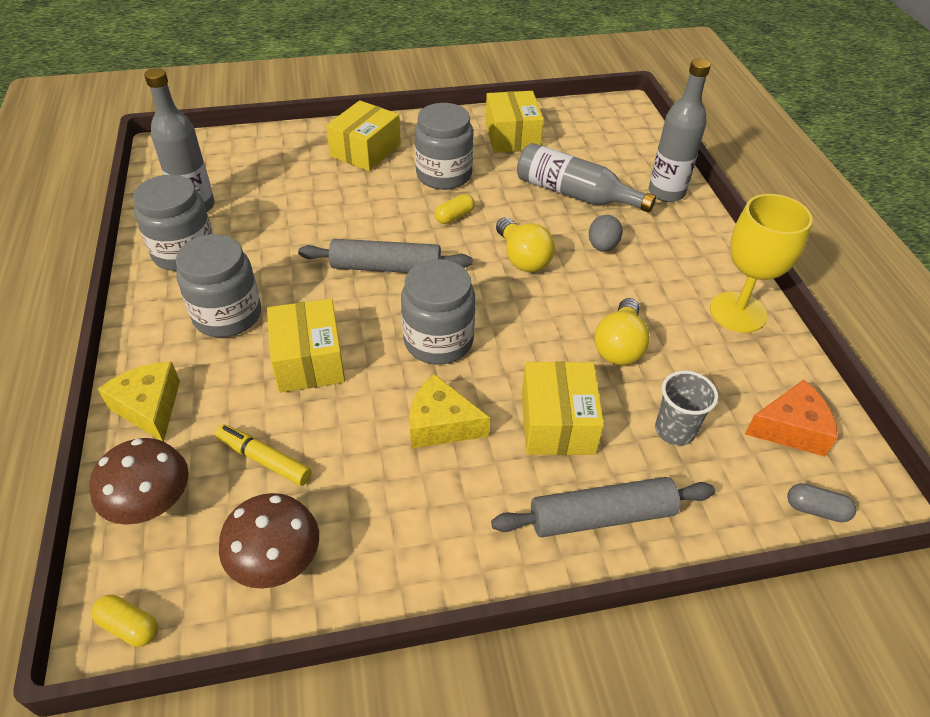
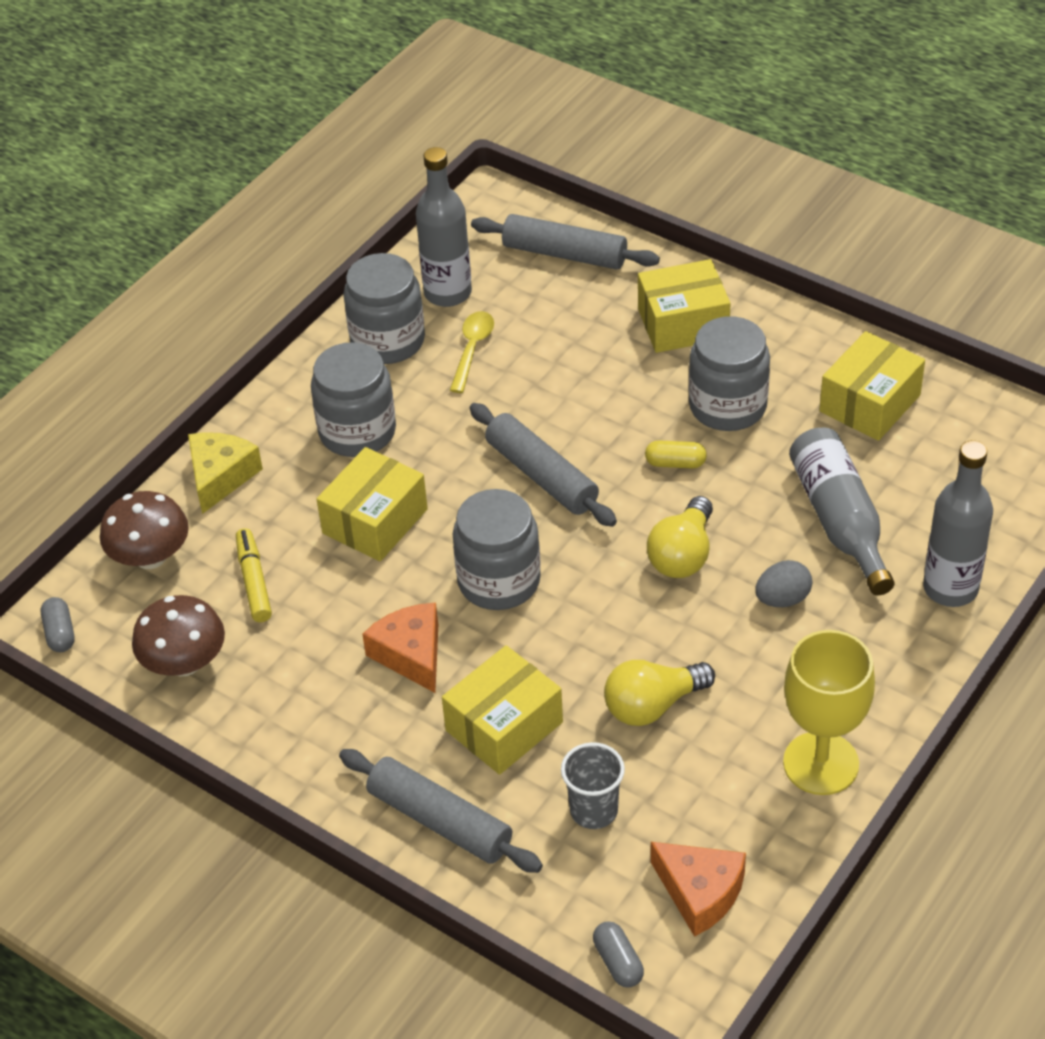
camera: 50 degrees right, 0 degrees up
yellow capsule [91,595,158,647] -> grey capsule [41,597,74,652]
yellow cheese [409,374,490,449] -> orange cheese [362,603,438,693]
none -> yellow spoon [450,311,494,393]
none -> grey rolling pin [471,214,660,270]

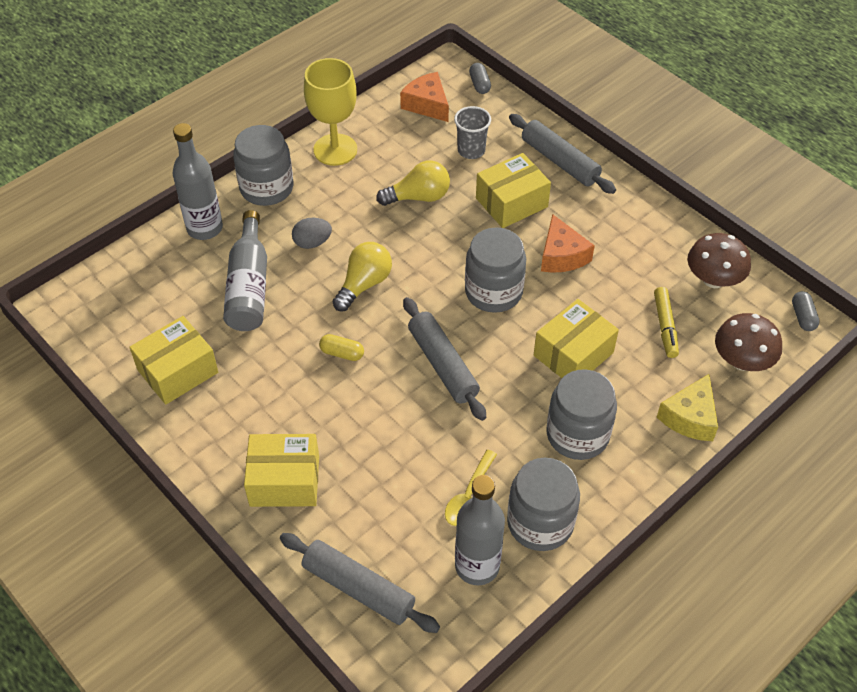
camera: 170 degrees left, 5 degrees up
grey jar [689,316,770,431] -> grey jar moved to [233,125,293,206]

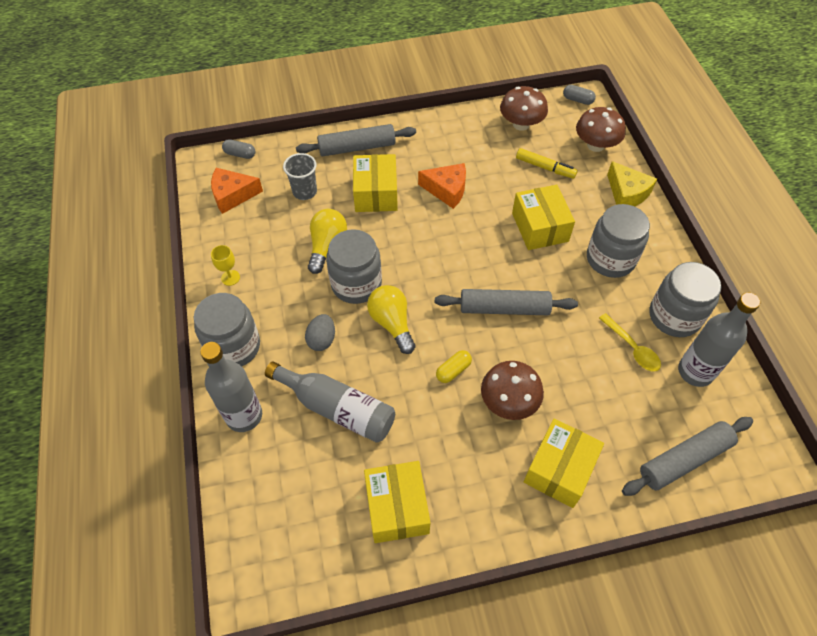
camera: 60 degrees left, 5 degrees up
yellow goblet [304,58,357,166] -> yellow goblet [211,245,240,286], size x0.44
grey jar [465,227,526,313] -> grey jar moved to [326,229,382,304]
none -> brown mushroom [481,361,544,420]

